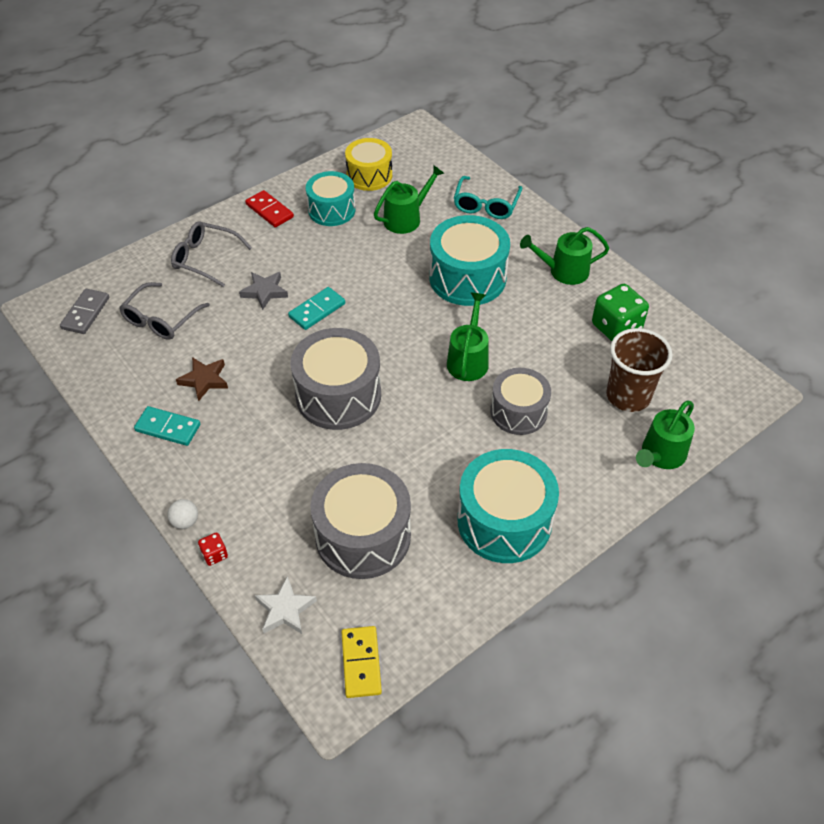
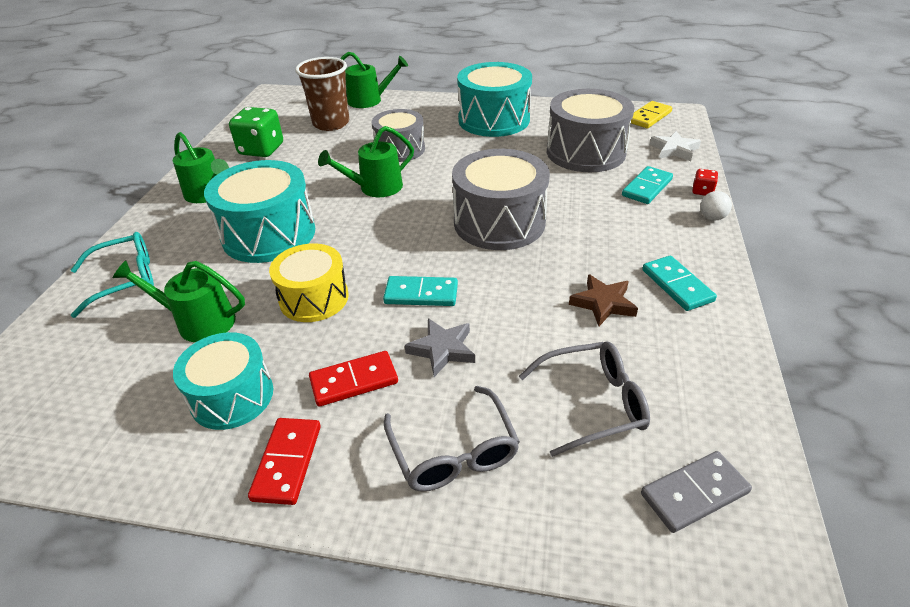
camera: 130 degrees left, 10 degrees down
yellow drum [345,138,392,191] -> yellow drum moved to [269,243,349,322]
none -> red domino [309,351,398,407]
none -> turquoise domino [622,166,673,204]

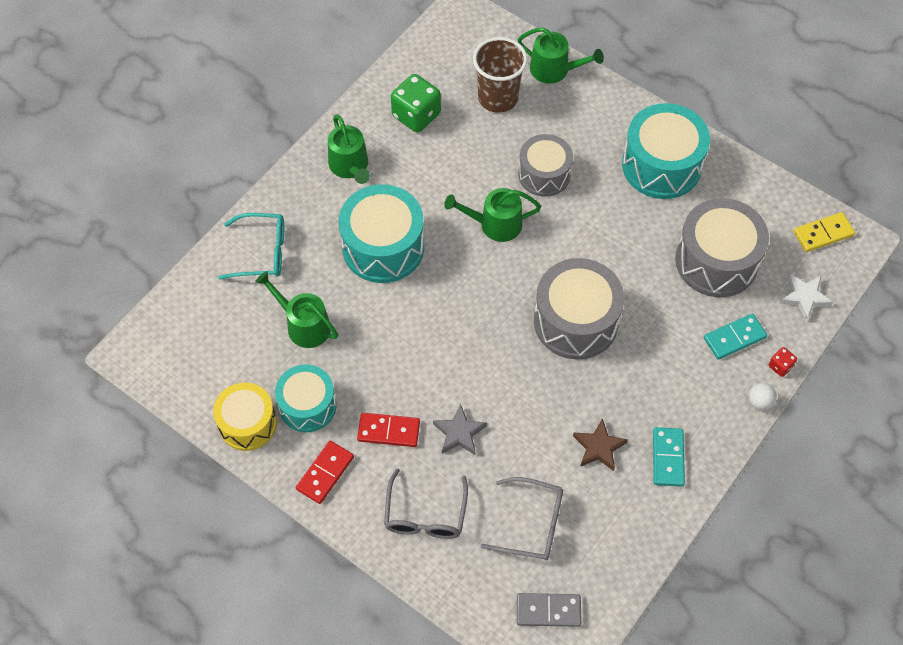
camera: 25 degrees right, 20 degrees up
yellow drum [269,243,349,322] -> yellow drum moved to [213,383,277,451]
turquoise domino [383,276,458,306] -> none

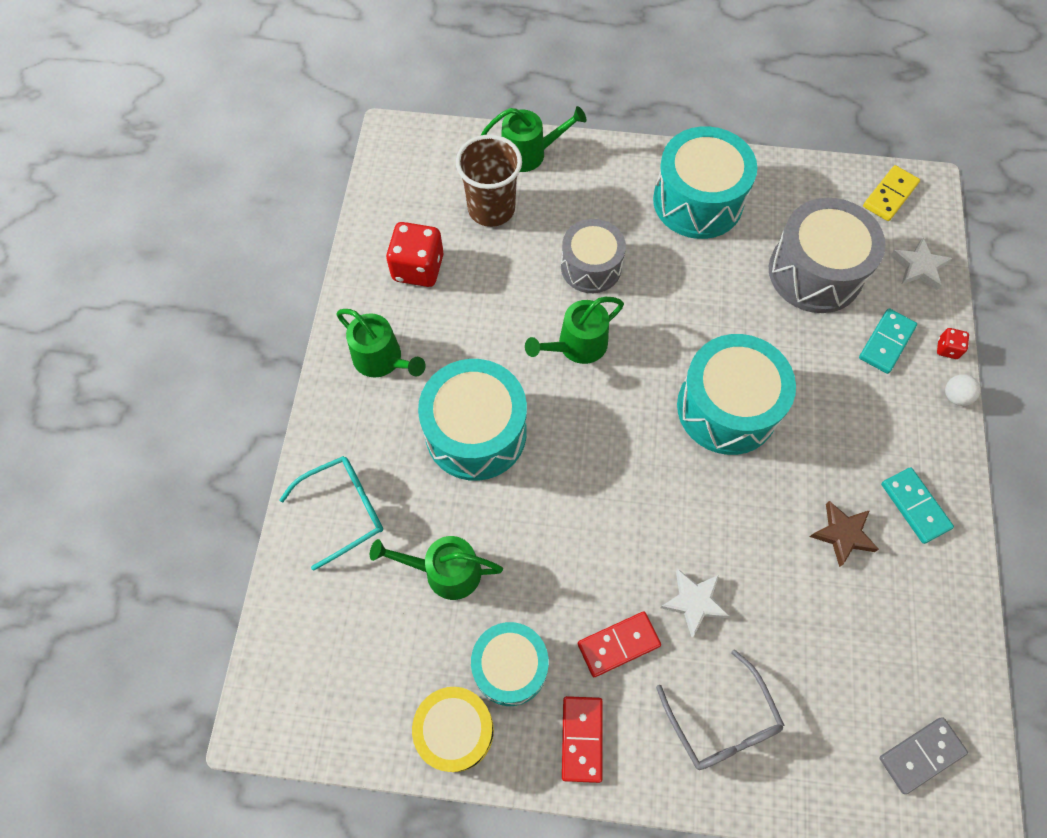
camera: 30 degrees left, 5 degrees up
green dice [391,74,441,133] -> red dice [386,222,443,287]
grey star [433,404,487,455] -> white star [660,569,729,637]
grey glasses [481,477,563,560] -> none
grey drum [534,258,624,360] -> turquoise drum [677,334,796,455]

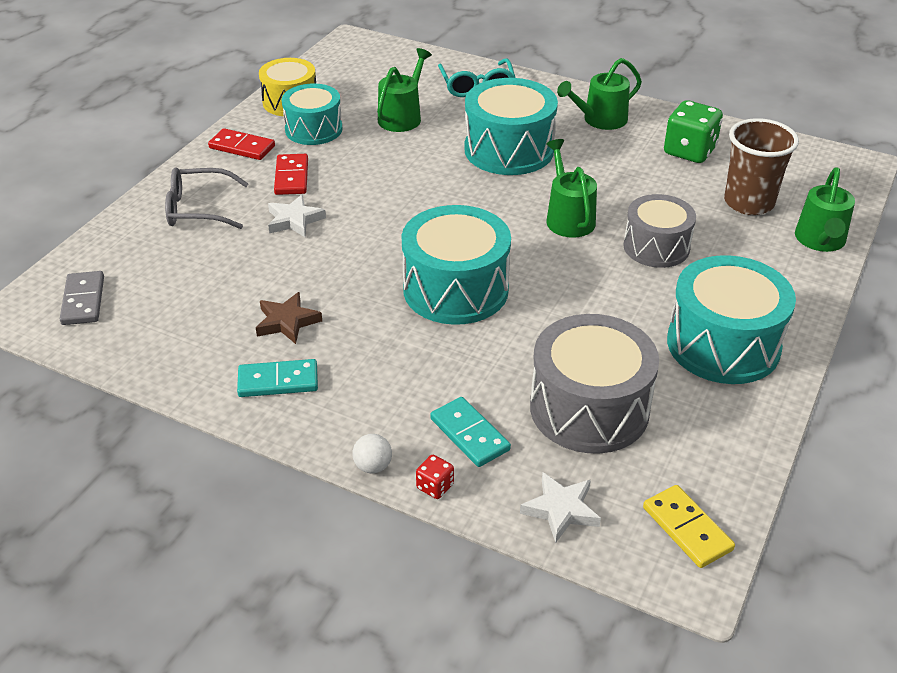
camera: 110 degrees right, 25 degrees down
red dice [386,222,443,287] -> green dice [664,100,723,163]

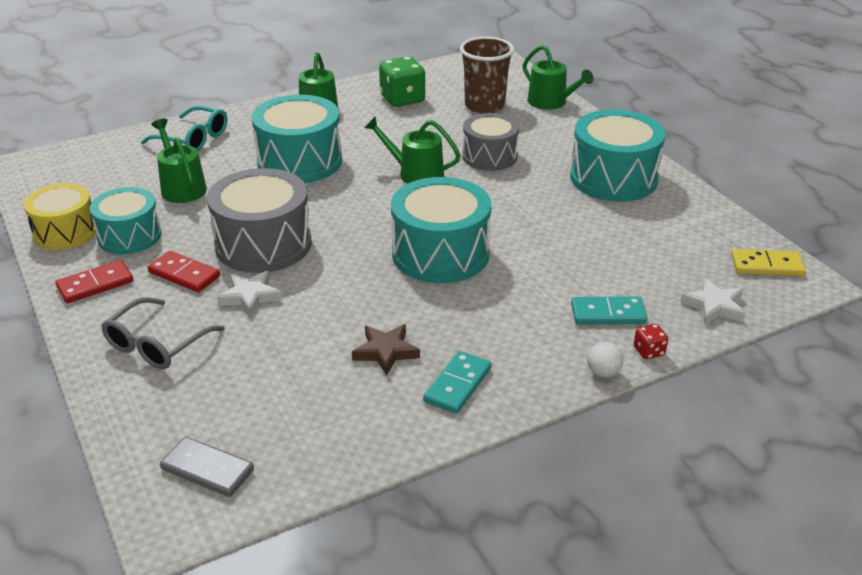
camera: 55 degrees left, 5 degrees down
grey drum [530,314,659,454] -> grey drum moved to [207,168,312,273]

